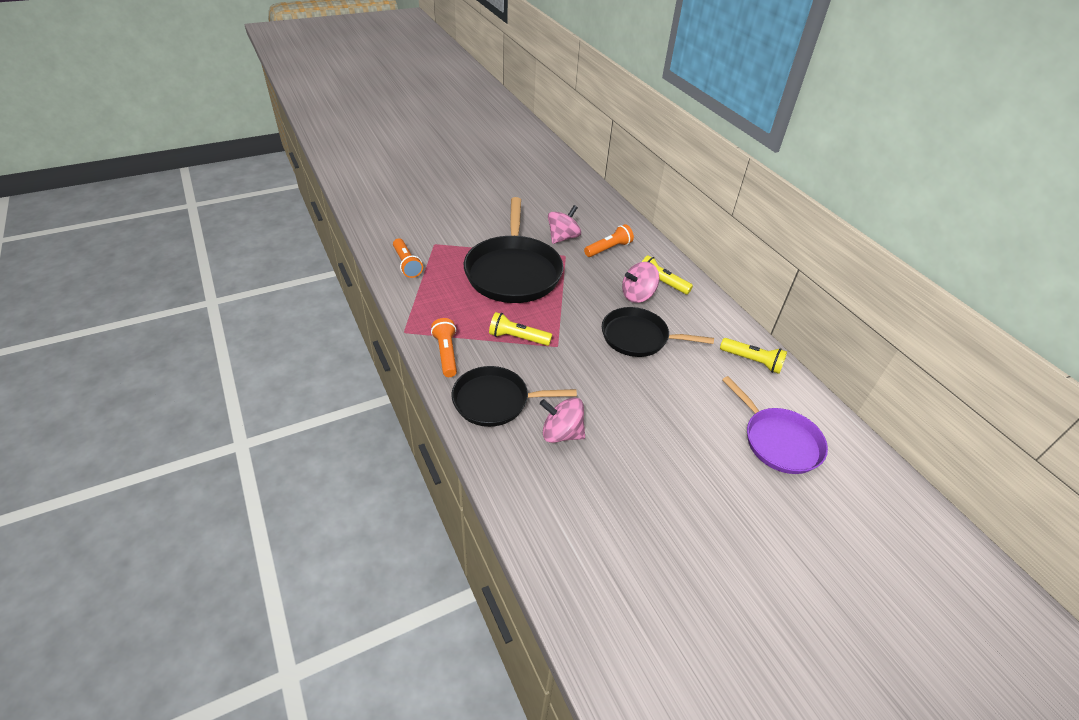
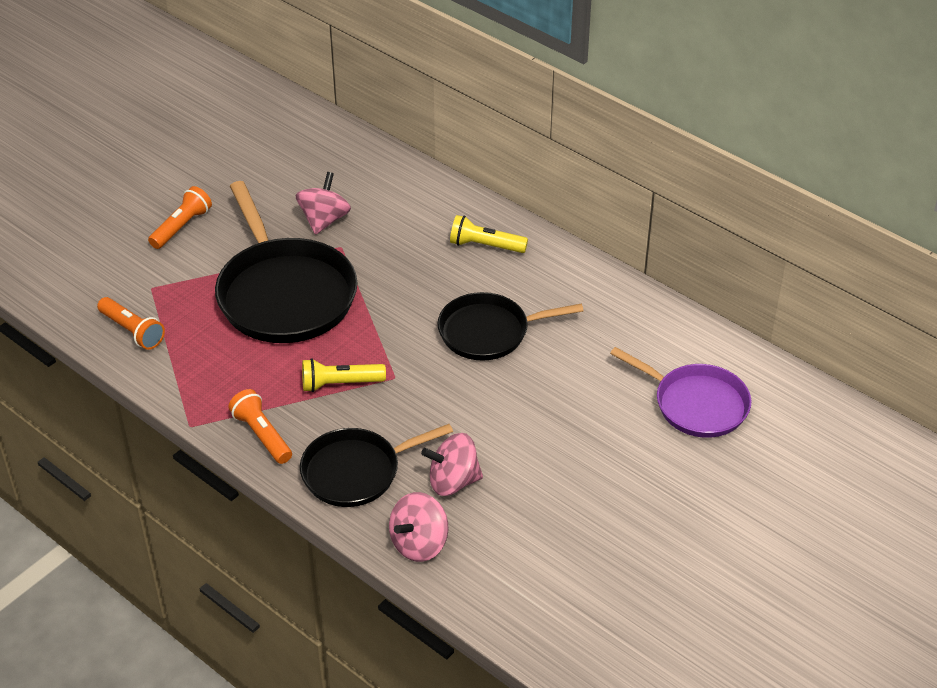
camera: 20 degrees left, 0 degrees up
orange flashlight [584,224,634,257] -> orange flashlight moved to [148,186,212,249]
pink spinning top [622,262,659,303] -> pink spinning top moved to [389,492,448,562]
yellow flashlight [720,338,787,374] -> none

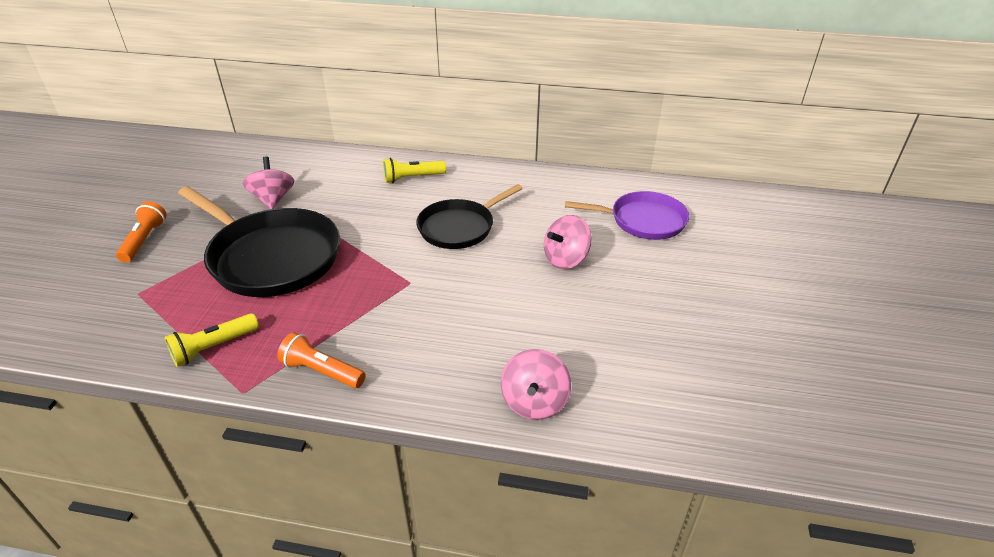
camera: 30 degrees left, 5 degrees down
orange flashlight [97,297,165,350] -> none
black pan [300,424,453,507] -> none
yellow flashlight [302,358,386,392] -> yellow flashlight moved to [165,313,259,367]
pink spinning top [421,433,483,496] -> pink spinning top moved to [544,215,592,269]

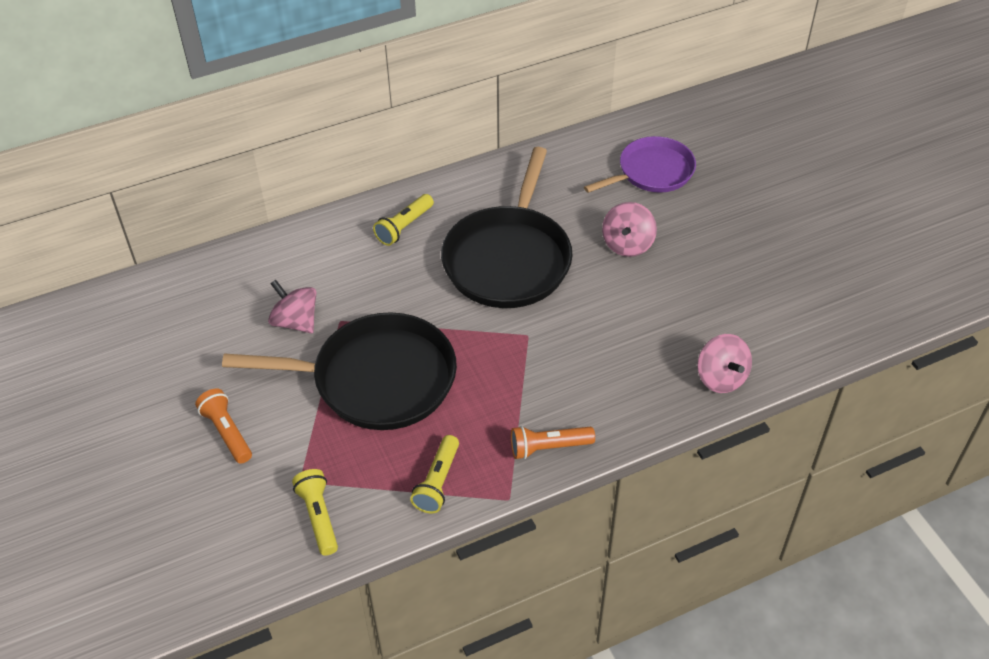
camera: 35 degrees left, 10 degrees up
black pan [416,184,523,249] -> black pan [441,147,573,308], size x1.60
none -> yellow flashlight [292,469,338,555]

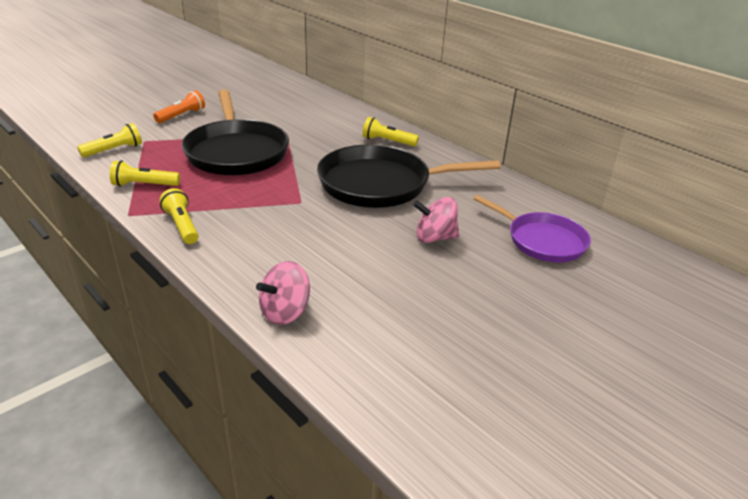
camera: 70 degrees right, 15 degrees down
pink spinning top [268,279,316,333] -> none
orange flashlight [511,426,595,459] -> yellow flashlight [159,188,199,244]

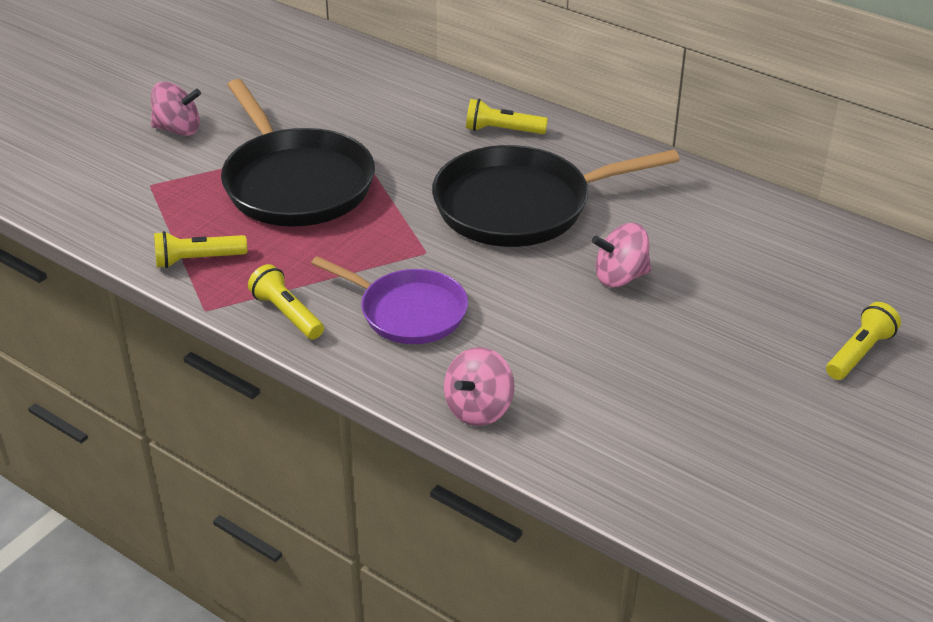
camera: 10 degrees left, 5 degrees up
yellow flashlight [77,123,142,157] -> yellow flashlight moved to [826,302,901,380]
orange flashlight [153,90,205,123] -> pink spinning top [151,82,201,136]
purple pan [473,195,591,262] -> purple pan moved to [311,256,468,344]

